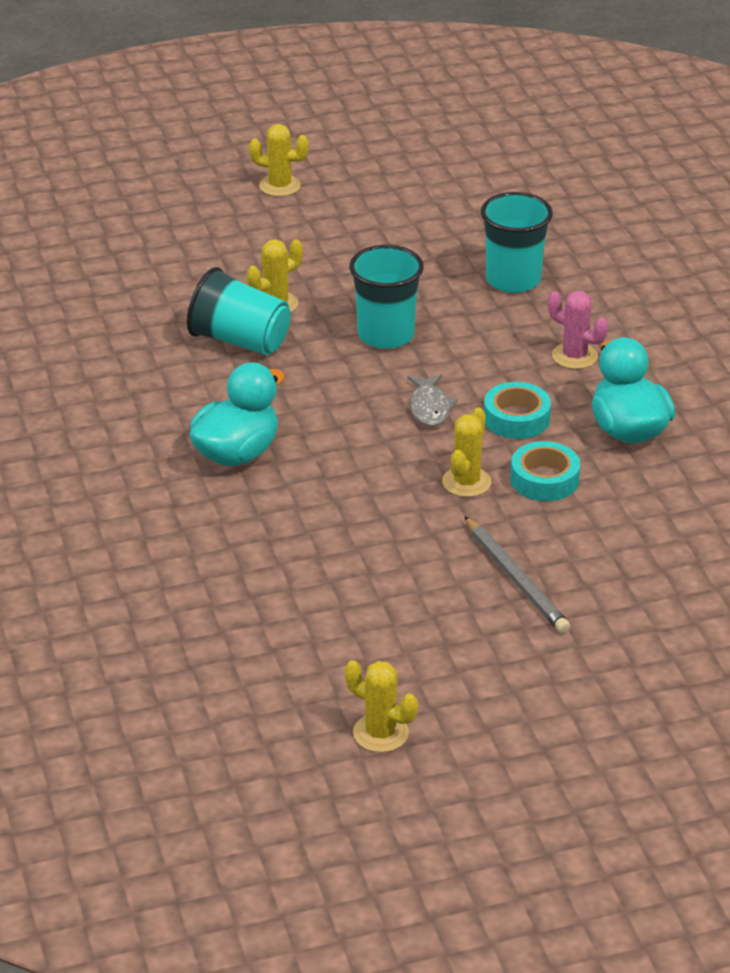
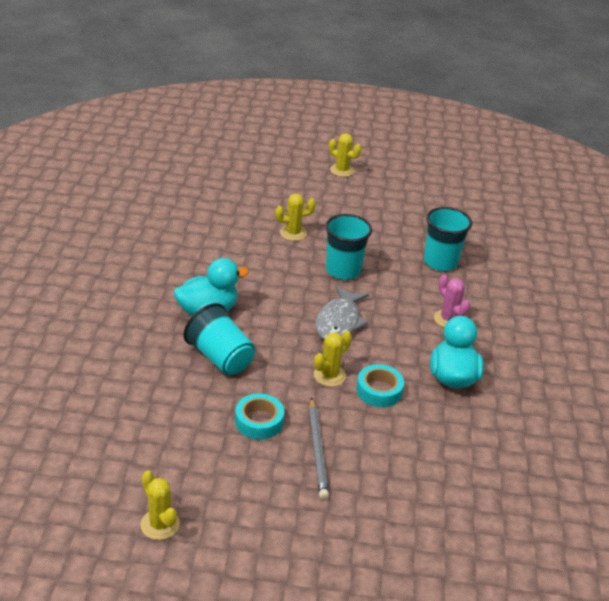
camera: 20 degrees right, 0 degrees up
turquoise cup [187,267,291,355] -> turquoise cup moved to [183,303,255,375]
grey fish [407,375,458,427] -> grey fish [315,285,369,340], size x1.58
turquoise tape [484,382,551,439] -> turquoise tape moved to [235,393,284,440]

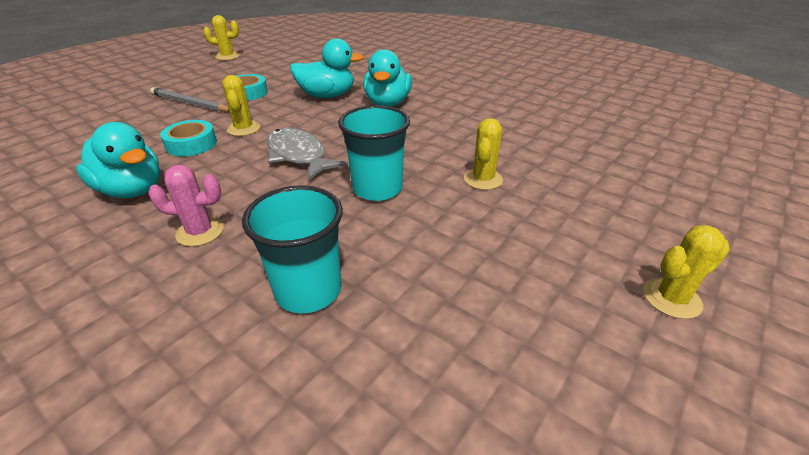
camera: 125 degrees right, 0 degrees up
turquoise cup [183,303,255,375] -> turquoise duck [290,38,364,98]

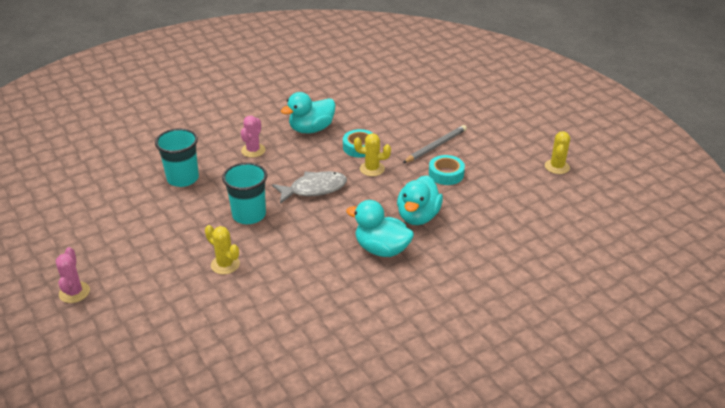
camera: 110 degrees right, 0 degrees up
yellow cactus [643,225,730,319] -> pink cactus [56,247,90,303]

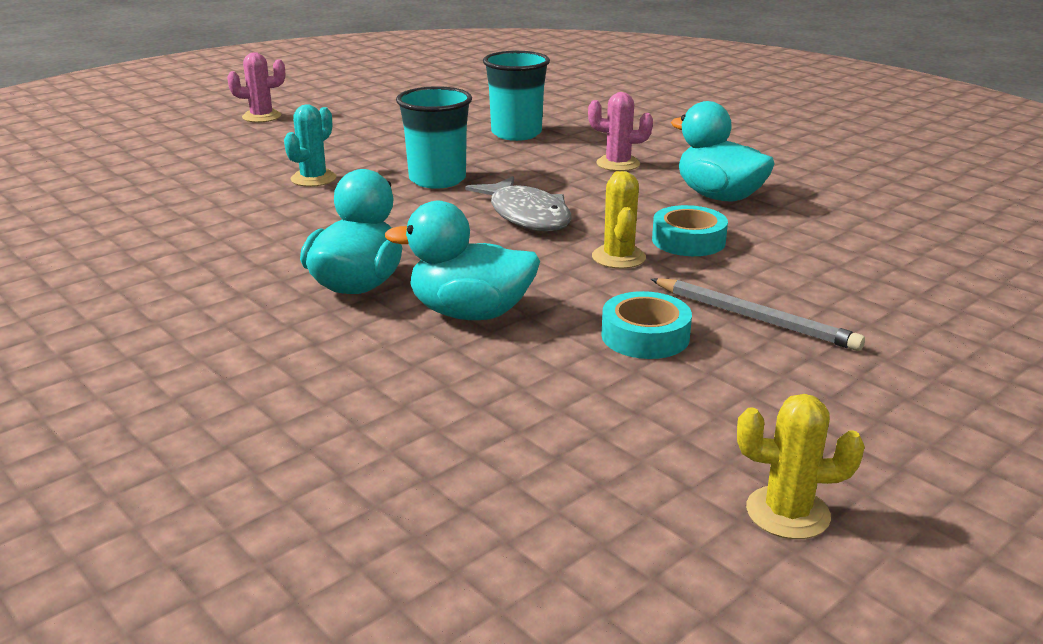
camera: 80 degrees right, 10 degrees down
yellow cactus [205,225,240,274] -> turquoise cactus [284,104,337,187]

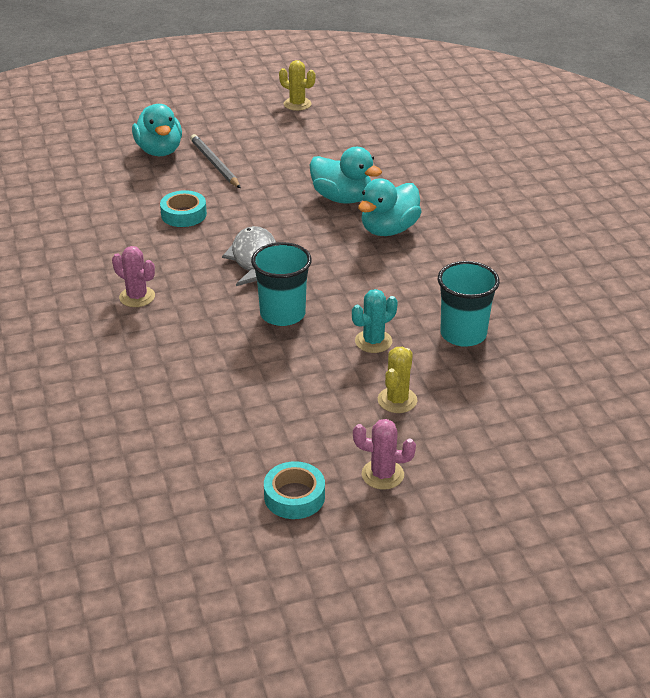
camera: 155 degrees left, 10 degrees up
turquoise cup [483,51,550,141] -> turquoise cup moved to [438,261,500,347]
yellow cactus [592,171,646,269] -> yellow cactus moved to [378,347,417,413]
turquoise tape [601,291,692,359] -> turquoise tape moved to [264,461,325,519]
turquoise duck [671,101,775,201] -> turquoise duck moved to [132,104,182,156]

